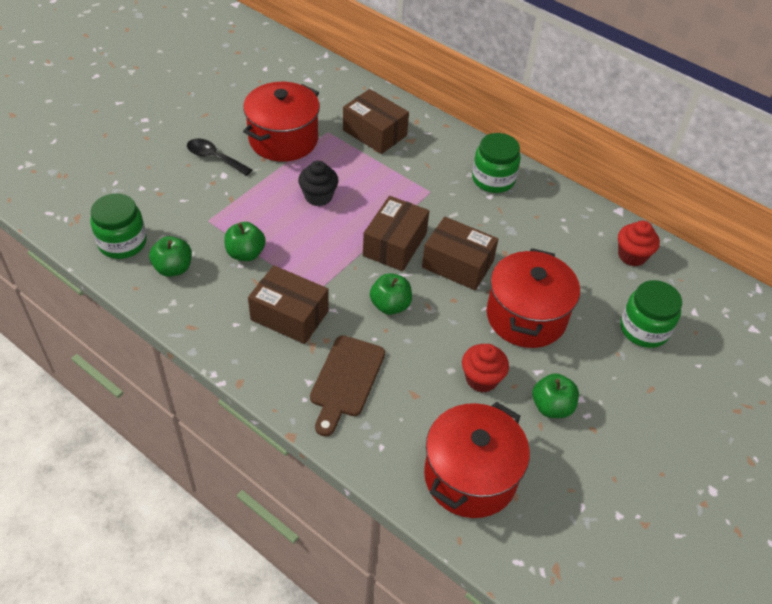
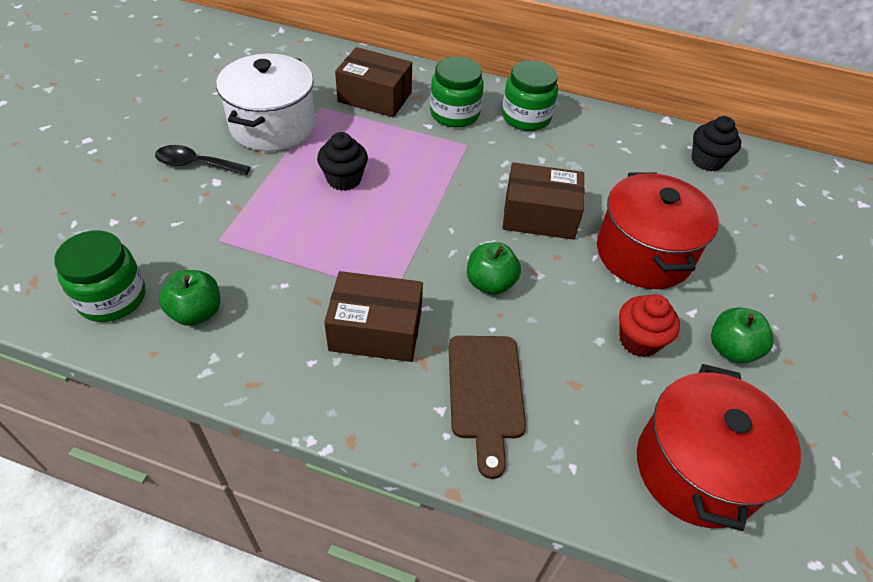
camera: 20 degrees left, 0 degrees up
green apple [224,222,266,261] -> none
red pot [243,82,320,162] -> white pot [216,54,315,152]
brown box [363,196,429,271] -> none
red cupcake [618,221,660,266] -> black cupcake [692,116,741,171]
green jar [620,280,682,348] -> green jar moved to [430,56,484,128]

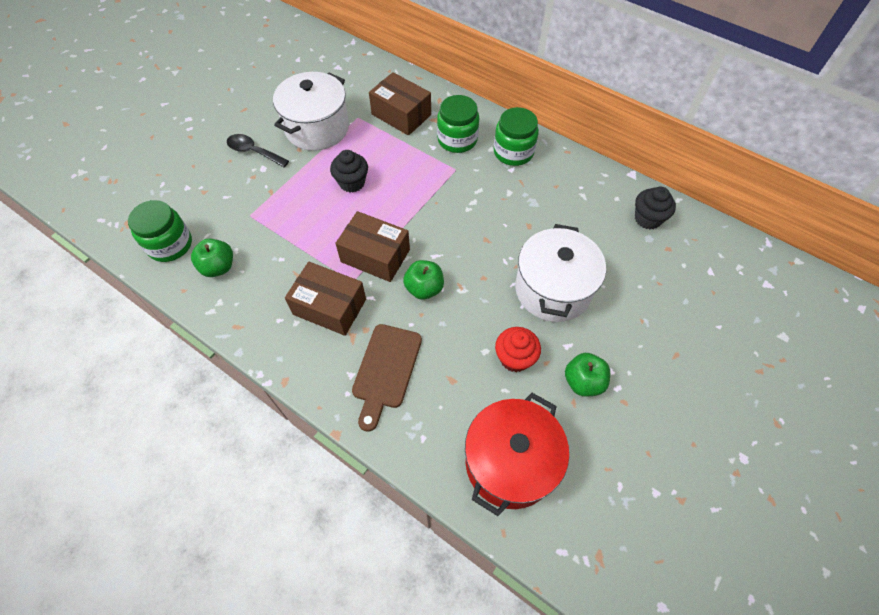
camera: 20 degrees right, 10 degrees up
brown box [502,162,584,240] -> brown box moved to [335,211,410,282]
red pot [597,172,719,289] -> white pot [515,224,606,322]

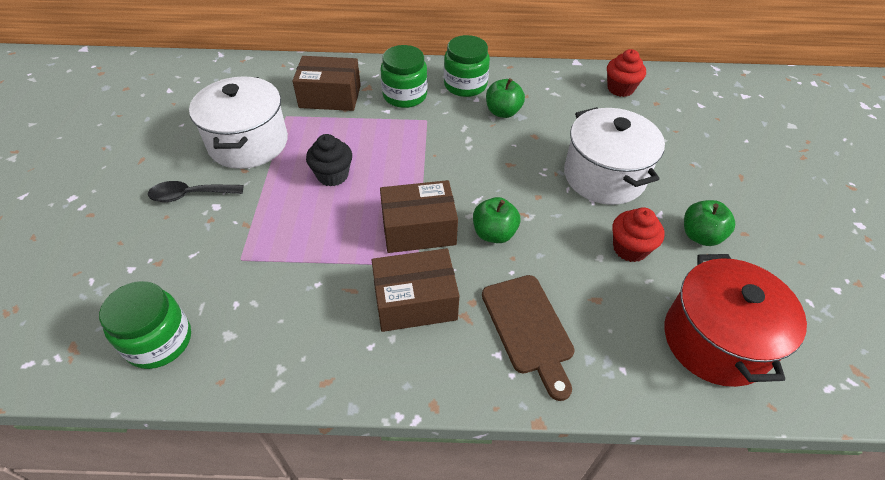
camera: 35 degrees left, 10 degrees down
green apple [191,239,233,277] -> green apple moved to [486,78,525,118]
black cupcake [635,186,676,229] -> red cupcake [607,49,646,97]

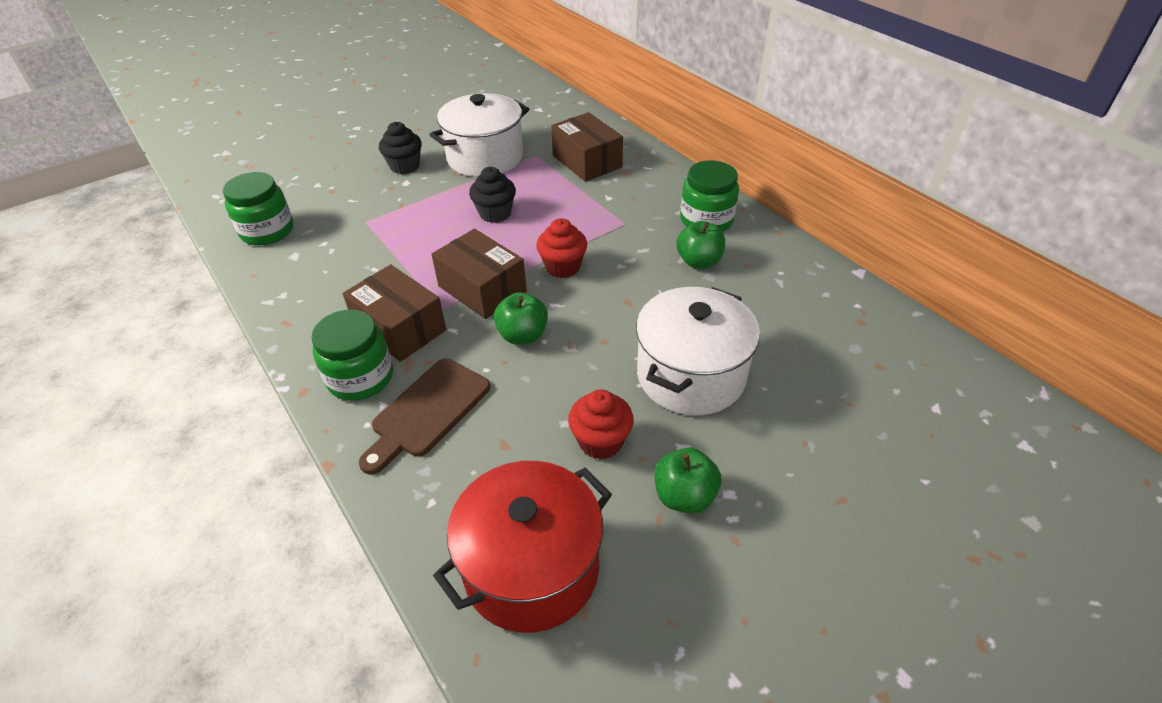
camera: 55 degrees right, 5 degrees down
black spoon [148,181,243,202] -> black cupcake [379,121,422,174]
green jar [381,45,427,108] -> green jar moved to [311,309,393,401]
red cupcake [607,49,646,97] -> red cupcake moved to [536,218,587,278]

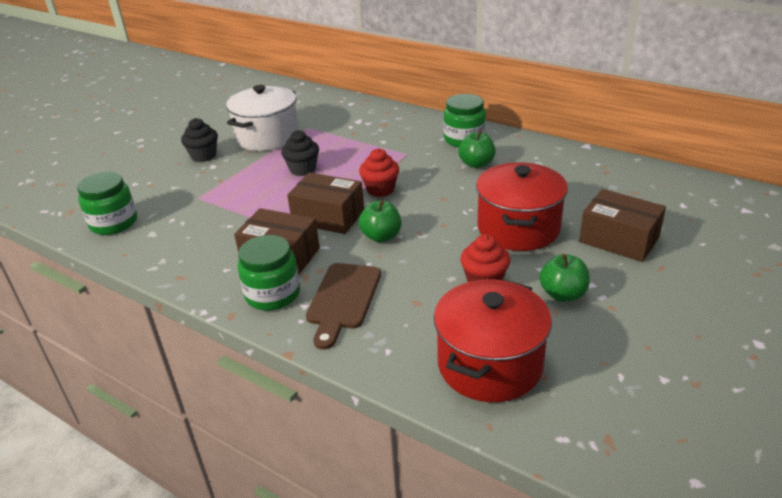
camera: 20 degrees left, 10 degrees down
brown box [551,112,623,182] -> brown box moved to [579,189,666,262]
white pot [636,287,760,416] -> red pot [476,162,568,251]

